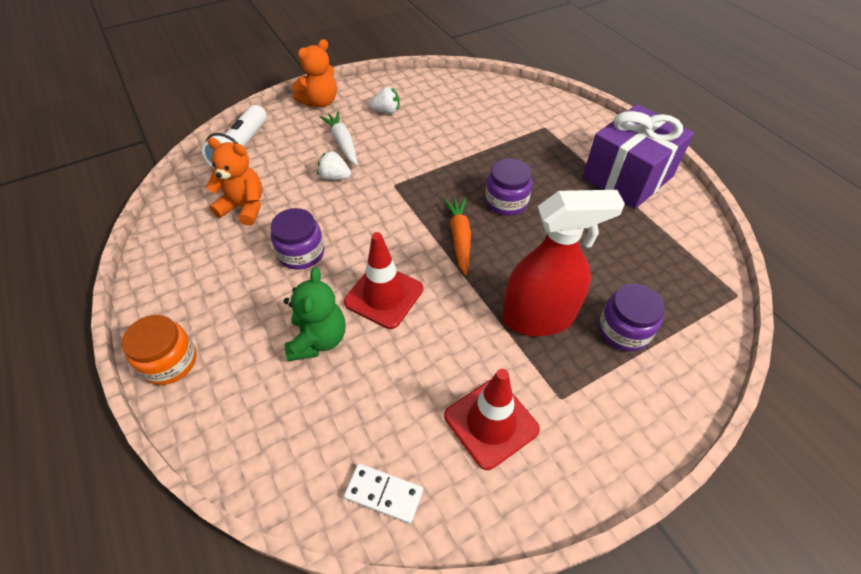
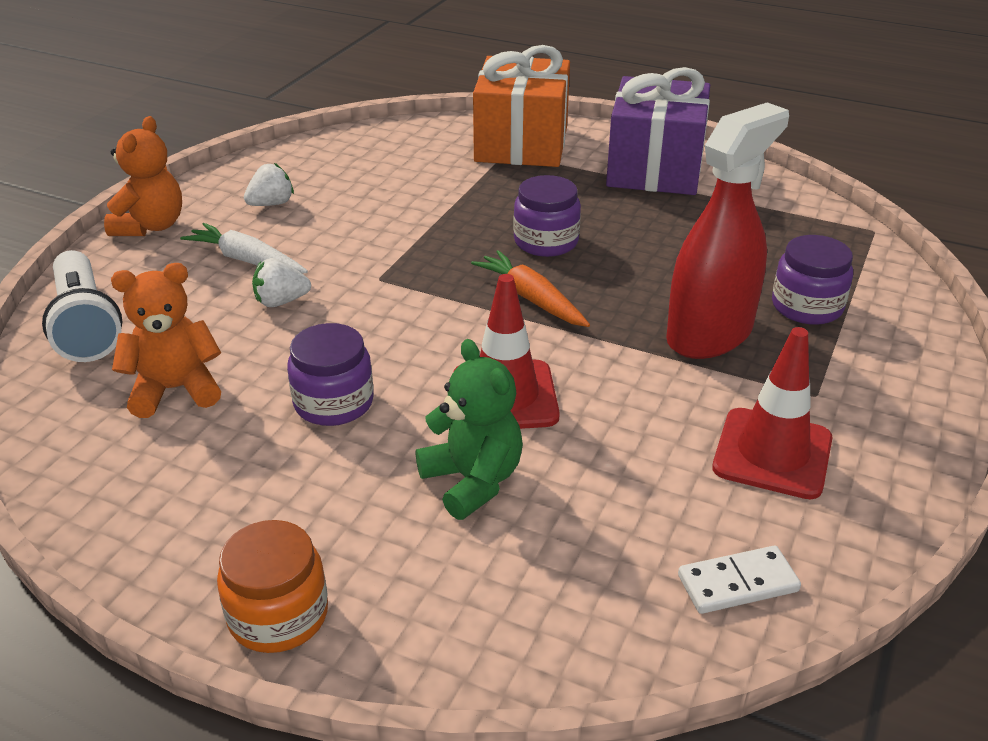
camera: 35 degrees left, 15 degrees down
none -> orange gift [473,45,570,167]

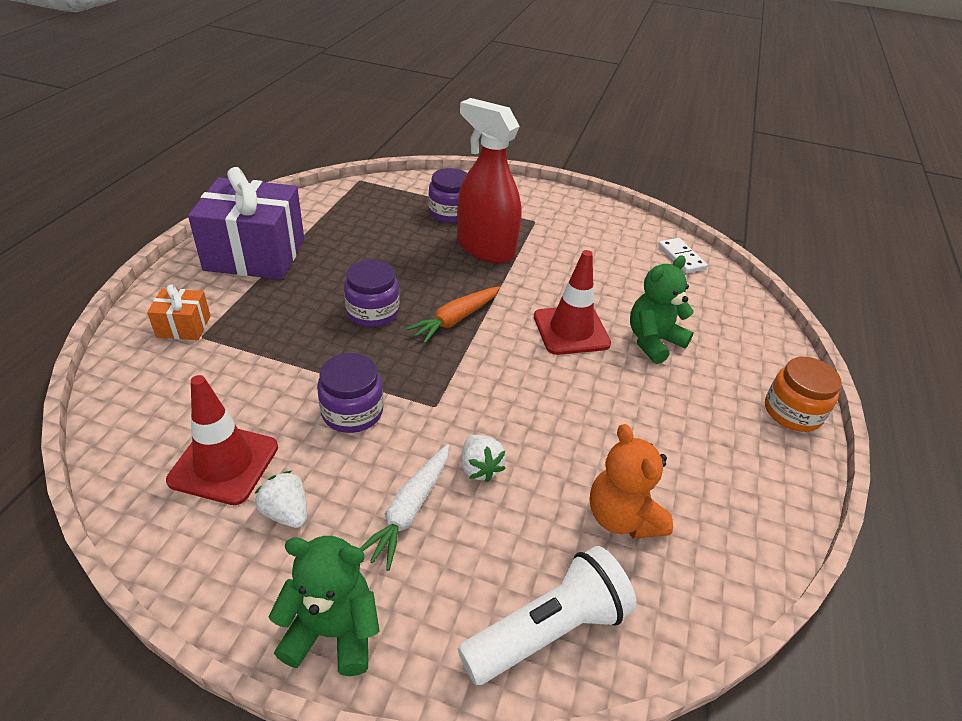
camera: 100 degrees left, 5 degrees up
orange teddy bear [104,116,182,236] -> green teddy bear [268,536,380,676]
purple jar [287,323,374,426] -> purple jar moved to [317,353,383,433]
orange gift [473,45,570,167] -> orange gift [147,285,210,340], size x0.46
red traffic cone [712,327,832,499] -> red traffic cone moved to [166,375,278,505]

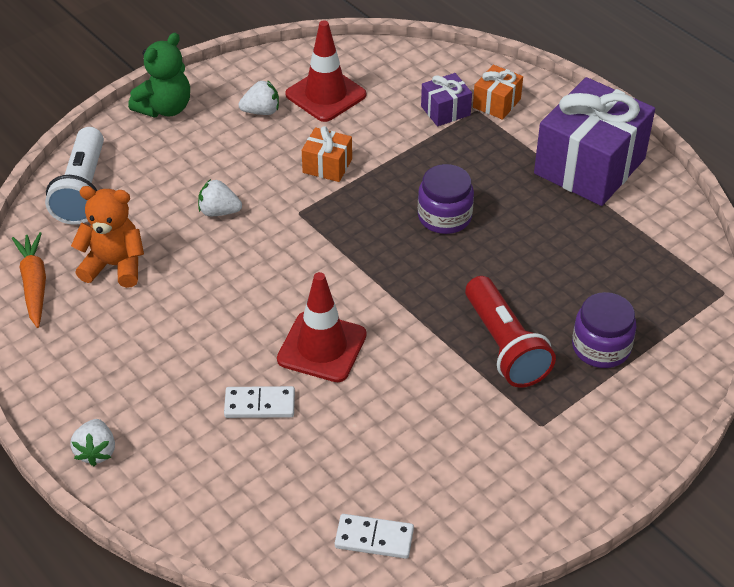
camera: 125 degrees right, 5 degrees up
purple jar [317,353,383,433] -> orange gift [302,126,352,182]
white carrot [360,444,449,571] -> none
orange carrot [406,286,500,343] -> orange carrot moved to [12,232,46,328]
red spray bottle [457,98,522,263] -> red flashlight [465,276,556,388]
green teddy bear [630,256,694,364] -> white domino [224,386,295,418]
orange jar [765,357,842,432] -> white strawberry [70,419,115,466]
none -> purple gift [421,73,472,126]

